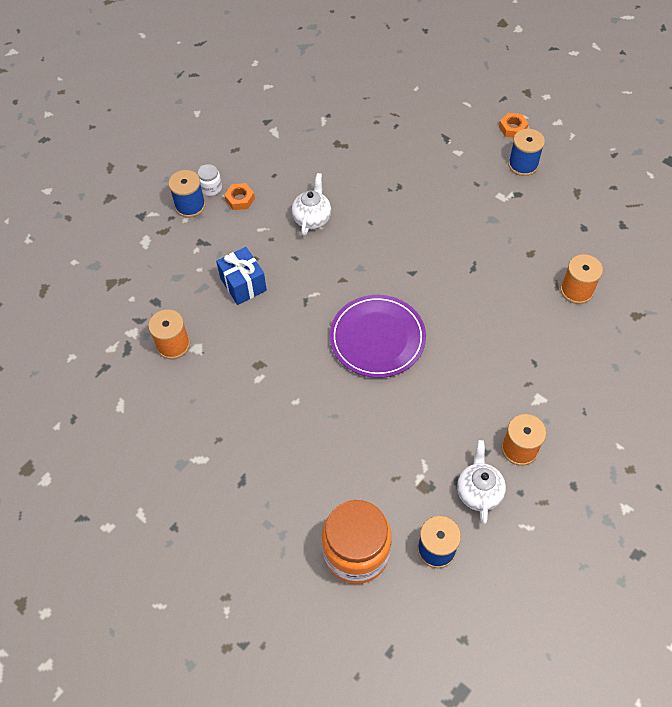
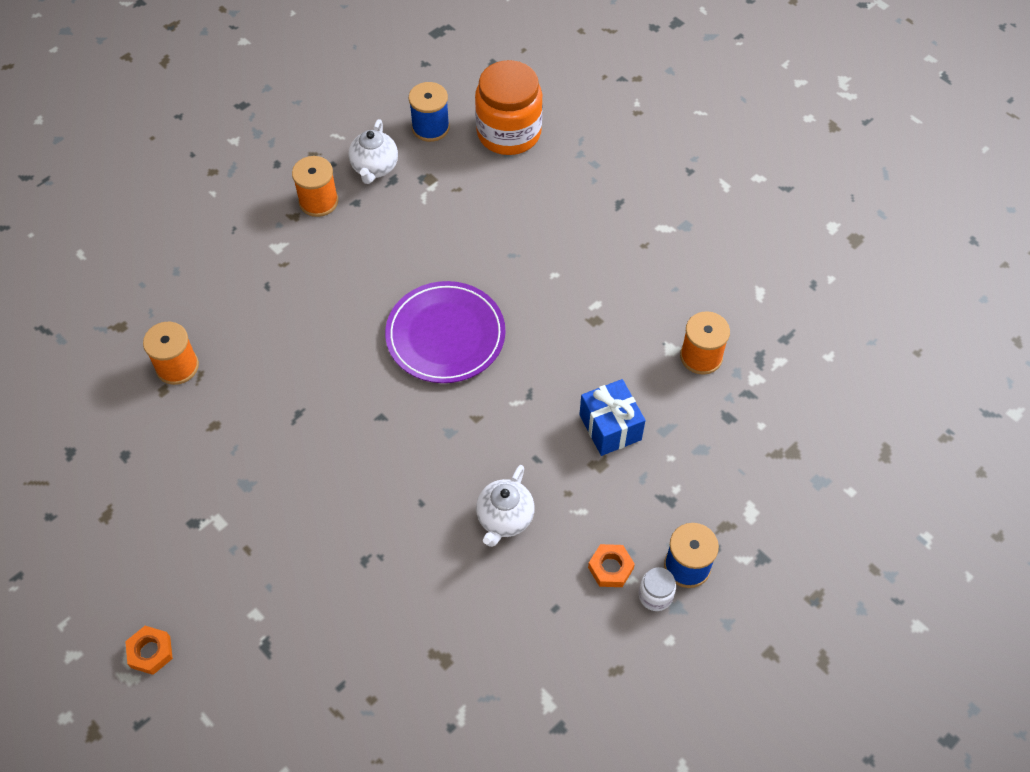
camera: 175 degrees left, 0 degrees up
blue spool [508,129,545,176] -> none

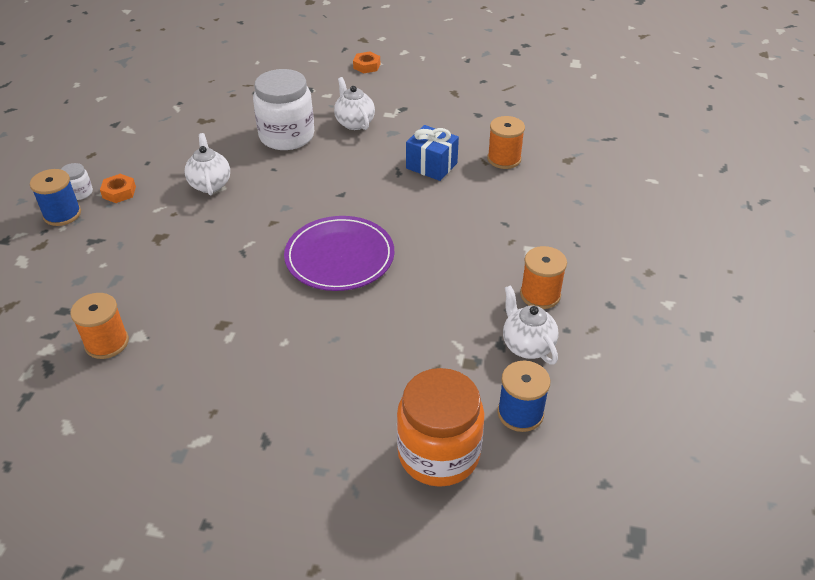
camera: 145 degrees right, 15 degrees down
blue gift [579,379,646,456] -> blue gift moved to [406,125,459,181]
none -> white jar [253,69,314,150]
none -> white teapot [334,77,375,130]

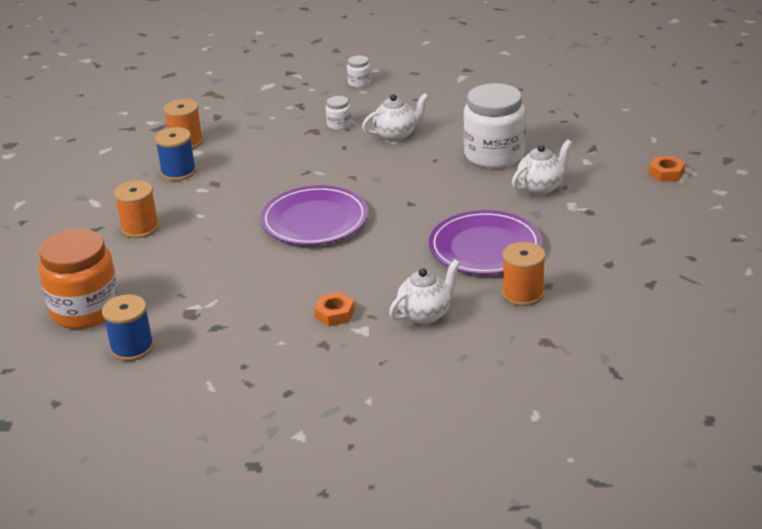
camera: 80 degrees right, 10 degrees down
blue spool [30,169,81,226] -> blue spool moved to [155,127,196,181]
orange nut [100,174,136,203] -> orange nut moved to [314,292,355,326]
blue gift [406,125,459,181] -> purple plate [429,210,542,275]
white teapot [503,285,559,365] -> white teapot moved to [389,260,460,324]
orange spool [520,246,567,309] -> orange spool moved to [114,180,159,238]
none -> white jar [326,96,351,130]

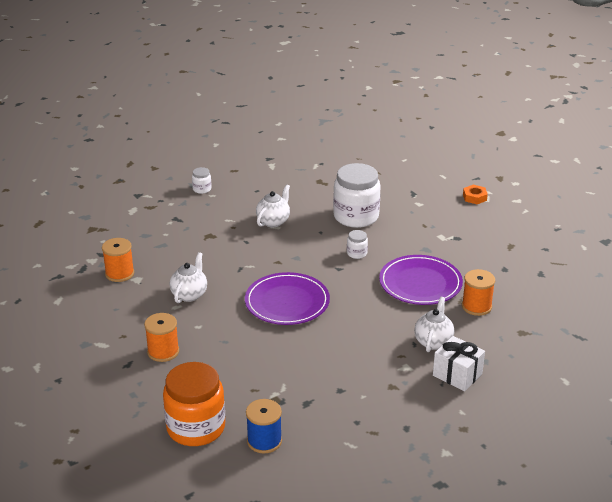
camera: 35 degrees left, 0 degrees up
blue spool [155,127,196,181] -> none
orange nut [314,292,355,326] -> none
white jar [326,96,351,130] -> white jar moved to [347,230,368,259]
white teapot [512,139,572,195] -> white teapot moved to [170,252,207,303]
none -> white gift [433,336,485,391]

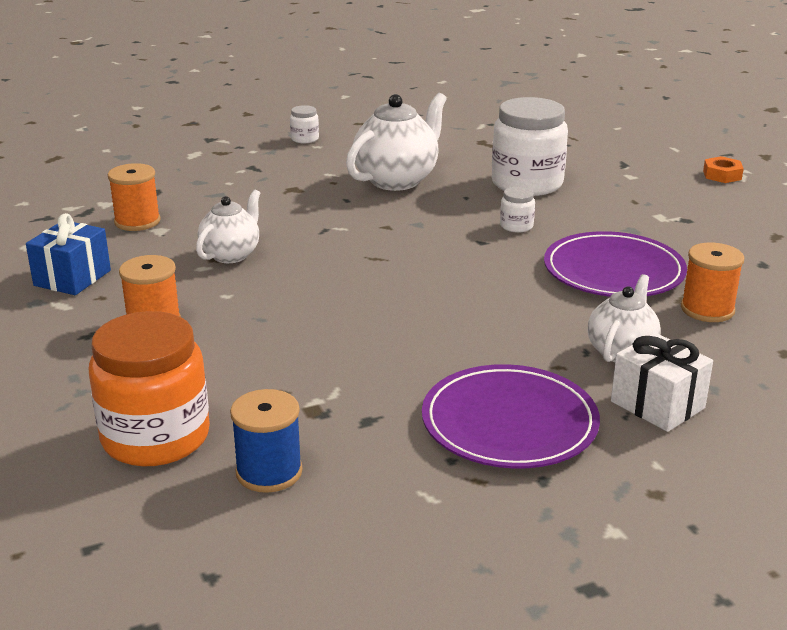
camera: 10 degrees right, 5 degrees down
purple plate [245,272,330,325] -> purple plate moved to [422,364,600,469]
white teapot [256,184,290,227] -> white teapot [346,93,447,191], size x1.61
none -> blue gift [26,213,111,295]

